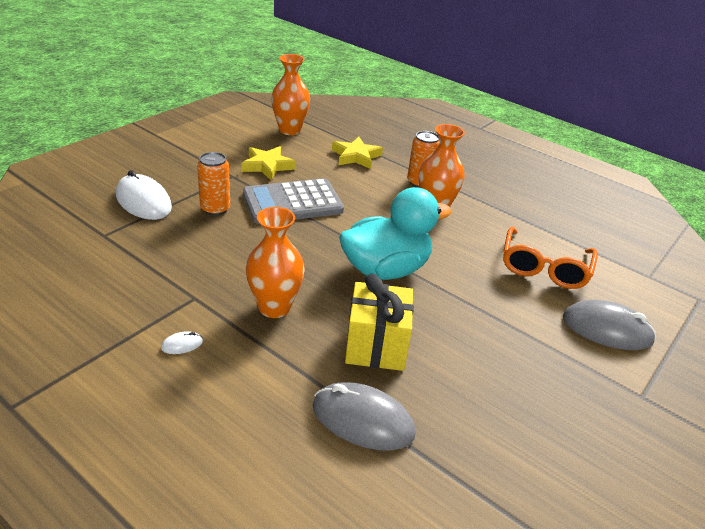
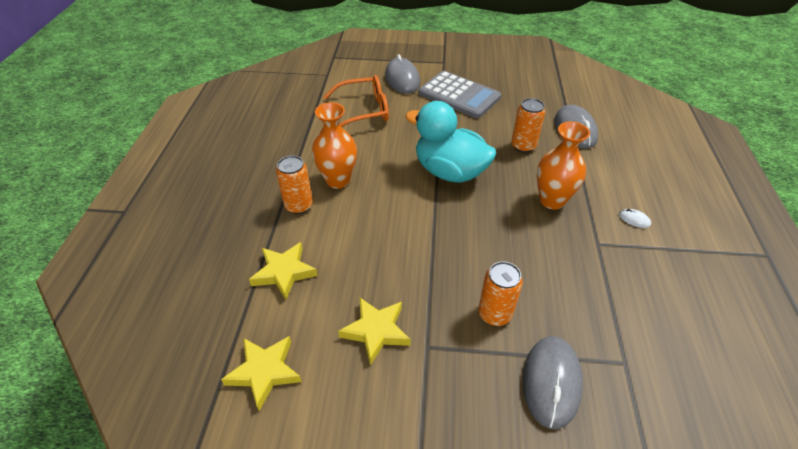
camera: 120 degrees left, 10 degrees up
white mouse [116,170,172,220] -> grey mouse [523,336,583,429]
grey calculator [243,178,344,224] -> grey calculator moved to [419,71,501,118]
orange vase [271,54,310,135] -> yellow star [221,336,302,411]
yellow gift [345,274,414,371] -> orange can [511,98,545,153]

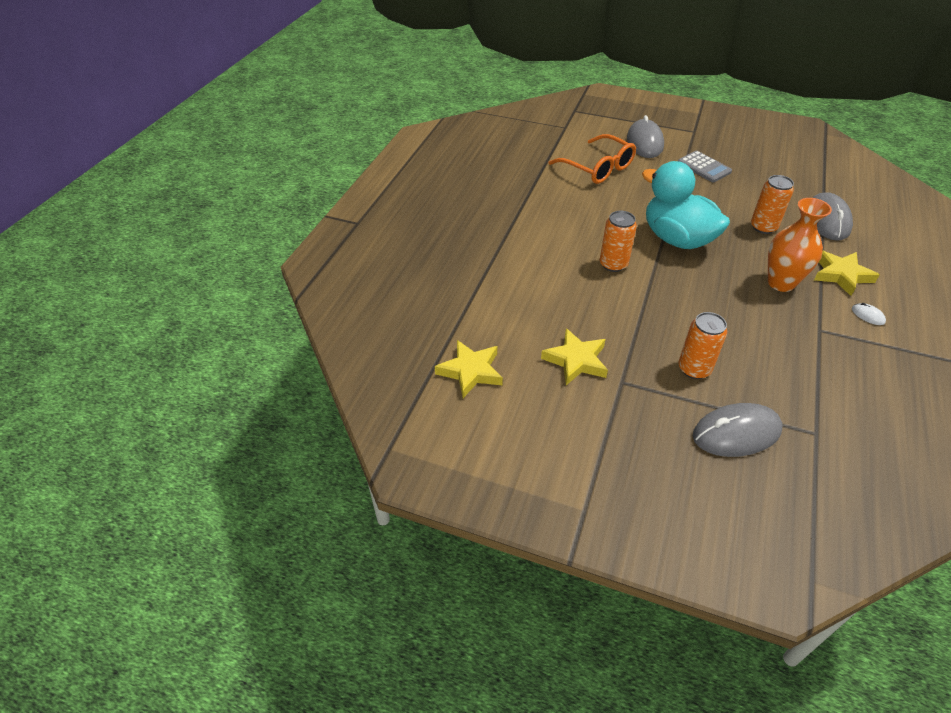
camera: 15 degrees right, 0 degrees up
yellow star [249,242,318,300] -> yellow star moved to [814,251,879,296]
orange can [276,155,313,214] -> orange can moved to [600,211,637,272]
orange vase [312,102,357,189] -> none
orange glasses [323,75,389,127] -> orange glasses turned 45 degrees clockwise [549,134,636,184]
grey calculator [419,71,501,118] -> grey calculator [678,151,732,182], size x0.60
grey mouse [523,336,583,429] -> grey mouse turned 45 degrees clockwise [693,403,783,457]

